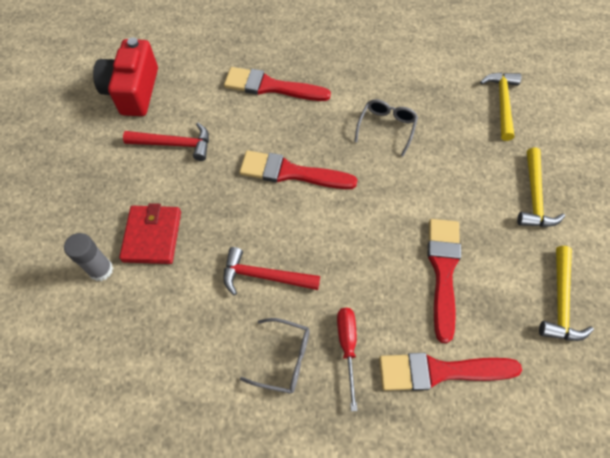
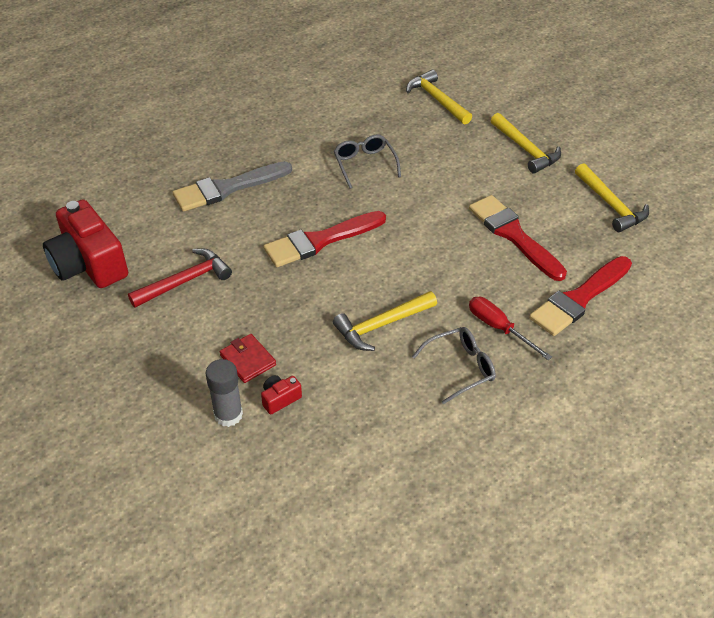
camera: 40 degrees left, 15 degrees down
red wallet [119,203,181,264] -> red wallet [220,334,276,383], size x0.65
red hammer [223,247,320,295] -> yellow hammer [333,291,437,351]
red brush [224,67,331,101] -> grey brush [173,161,292,212]
none -> red camera [261,375,302,414]

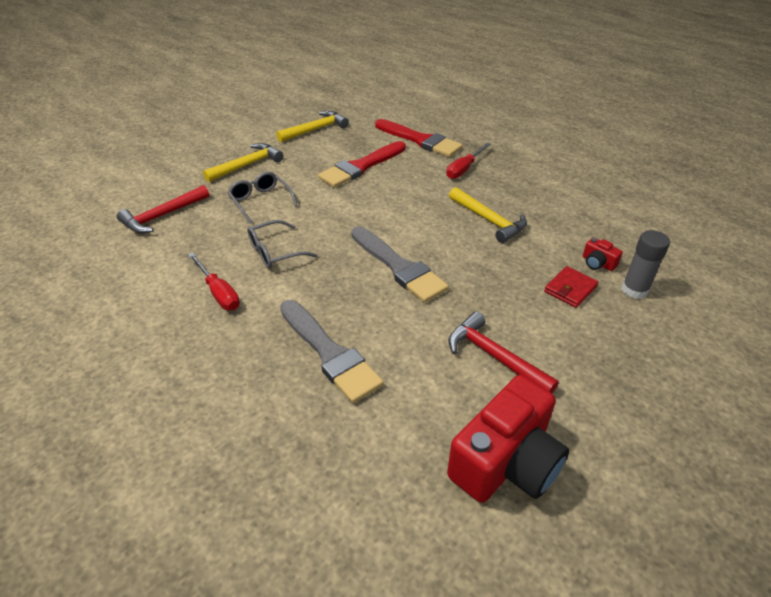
camera: 100 degrees left, 5 degrees down
red brush [263,211,386,267] -> grey brush [351,226,449,303]
yellow hammer [406,70,472,124] -> red hammer [117,185,209,233]
grey glasses [412,327,496,404] -> grey glasses moved to [228,172,298,224]
none -> red screwdriver [188,253,240,310]

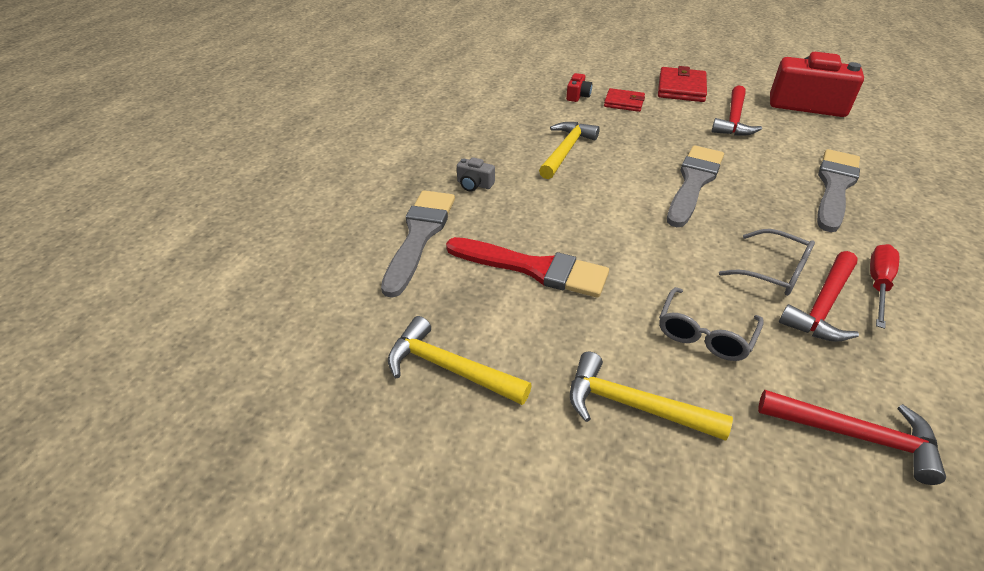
camera: 115 degrees left, 0 degrees up
red brush [375,119,463,157] -> grey brush [381,190,455,298]
red screwdriver [446,143,491,179] -> grey camera [457,157,495,192]
grey glue stick [622,230,670,299] -> none
none -> red wallet [658,66,707,102]
none -> red hammer [779,251,859,342]

